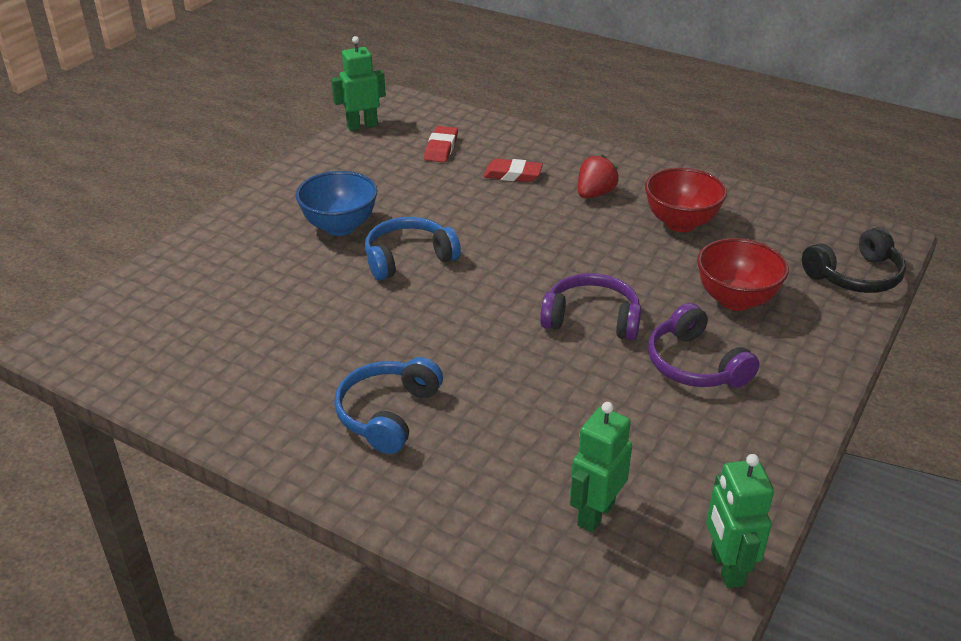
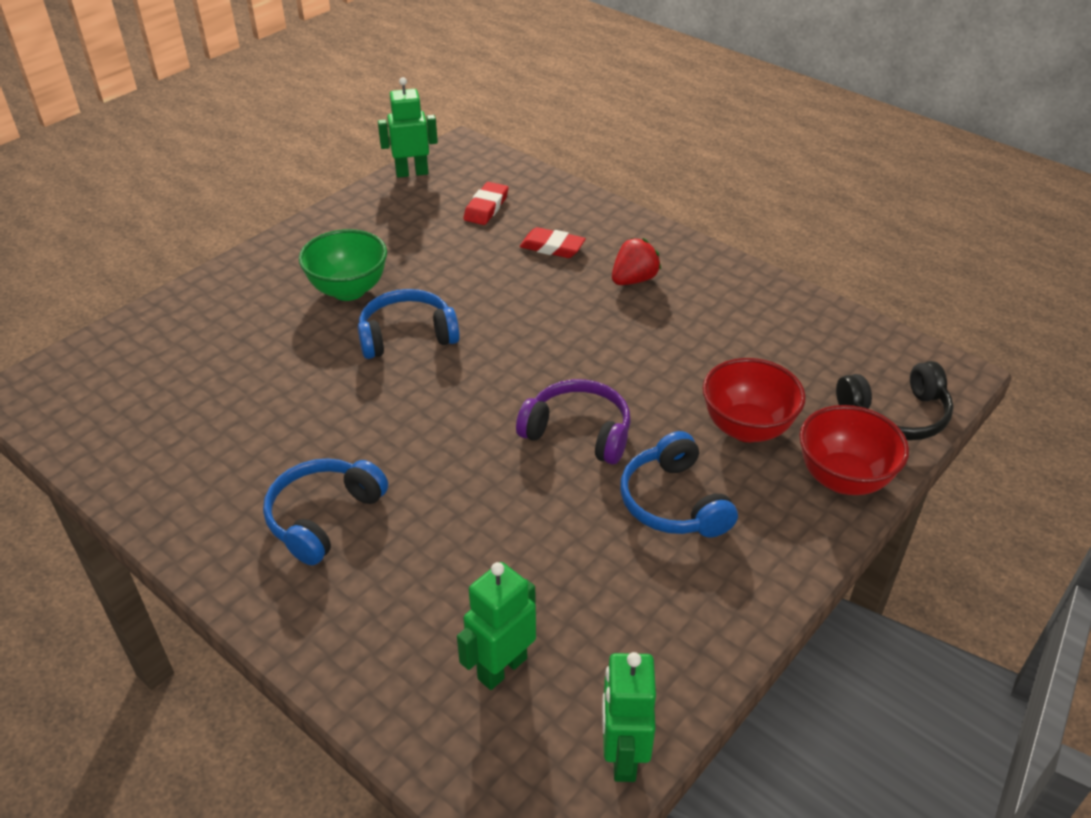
camera: 10 degrees right, 5 degrees up
blue bowl [296,171,378,236] -> green bowl [299,229,387,301]
red bowl [645,167,727,232] -> red bowl moved to [800,405,909,495]
purple headphones [648,303,760,388] -> blue headphones [620,431,738,537]

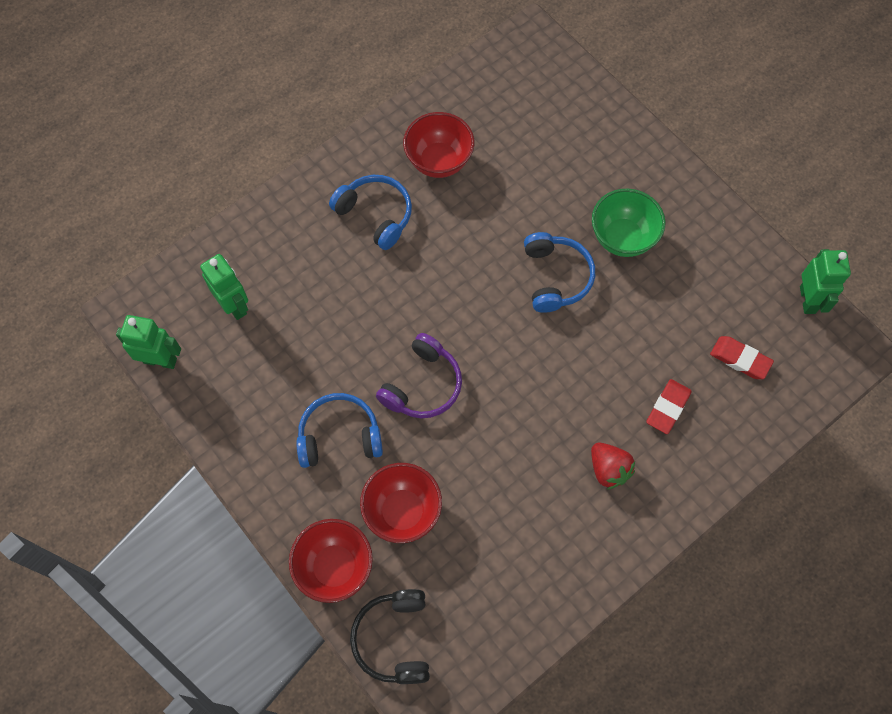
camera: 100 degrees right, 25 degrees up
none -> red bowl [403,112,474,178]

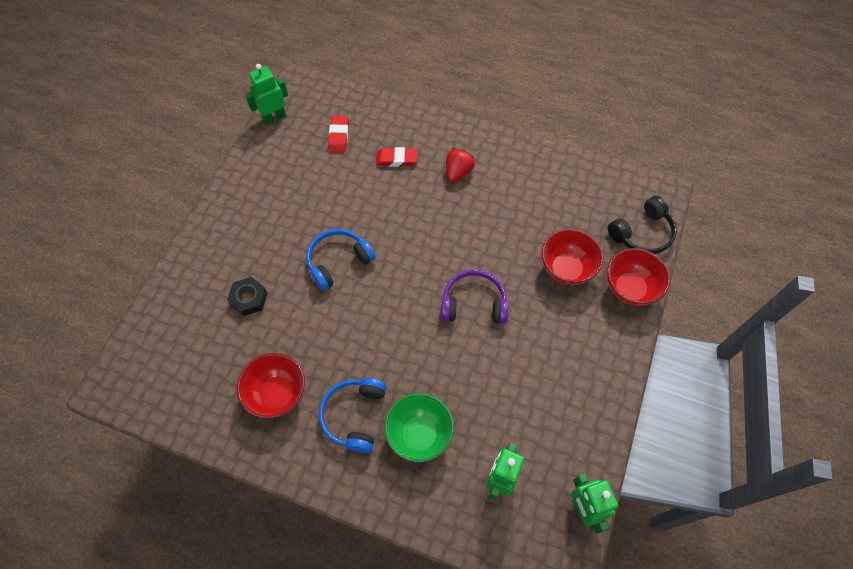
camera: 120 degrees left, 5 degrees down
blue headphones [296,393,383,468] -> none
green bowl [592,189,666,257] -> green bowl moved to [384,393,454,462]
none -> black nut [227,277,268,316]

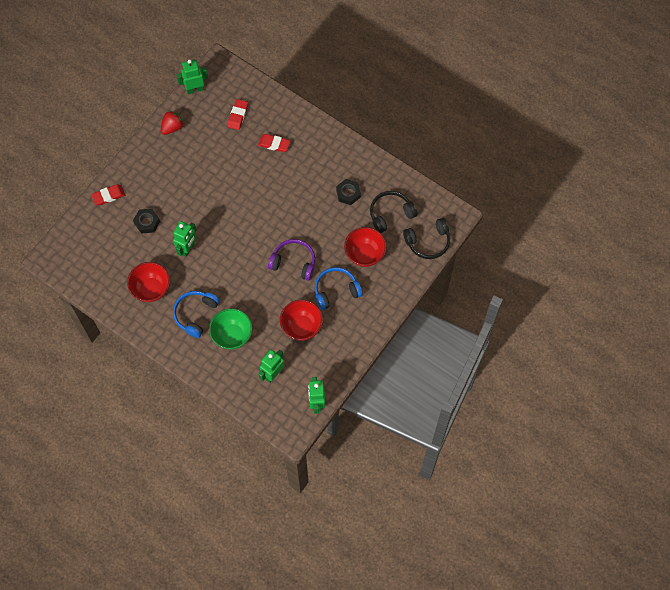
camera: 15 degrees right, 5 degrees up
blue headphones [306,229,376,291] -> blue headphones moved to [315,267,363,310]
red strawberry [446,148,475,183] -> red strawberry moved to [161,110,184,135]
red bowl [607,248,670,306] -> red bowl moved to [280,300,323,341]
none -> red eraser [91,184,125,205]
none -> green robot [173,221,197,257]
none -> black nut [336,179,361,205]
none -> black headphones [370,191,418,233]

